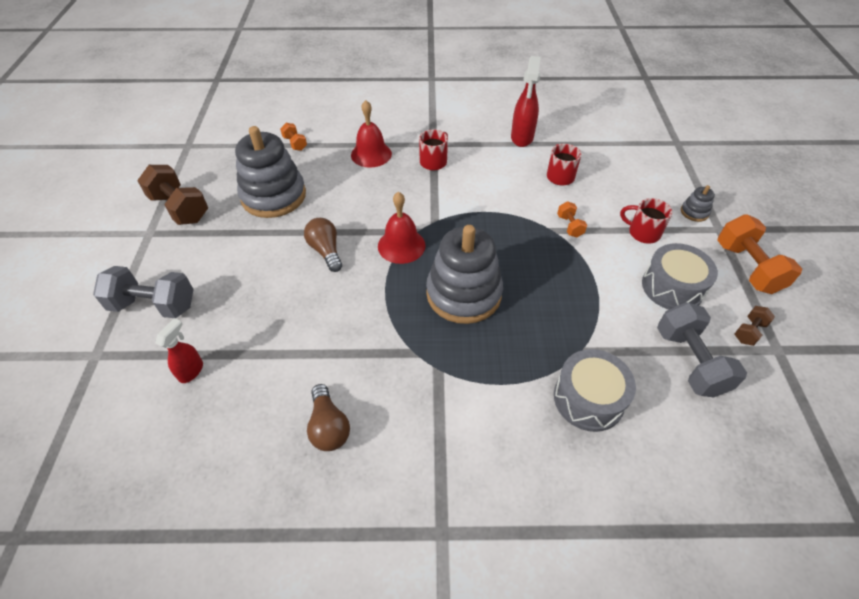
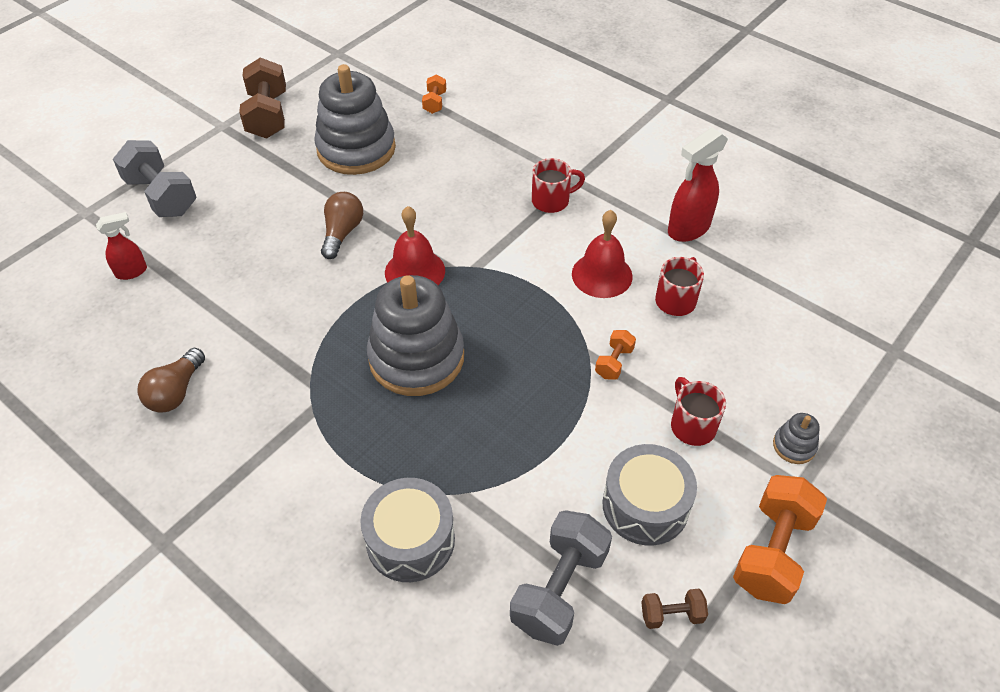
camera: 40 degrees right, 0 degrees up
red bell [351,100,392,168] -> red bell moved to [572,210,633,298]

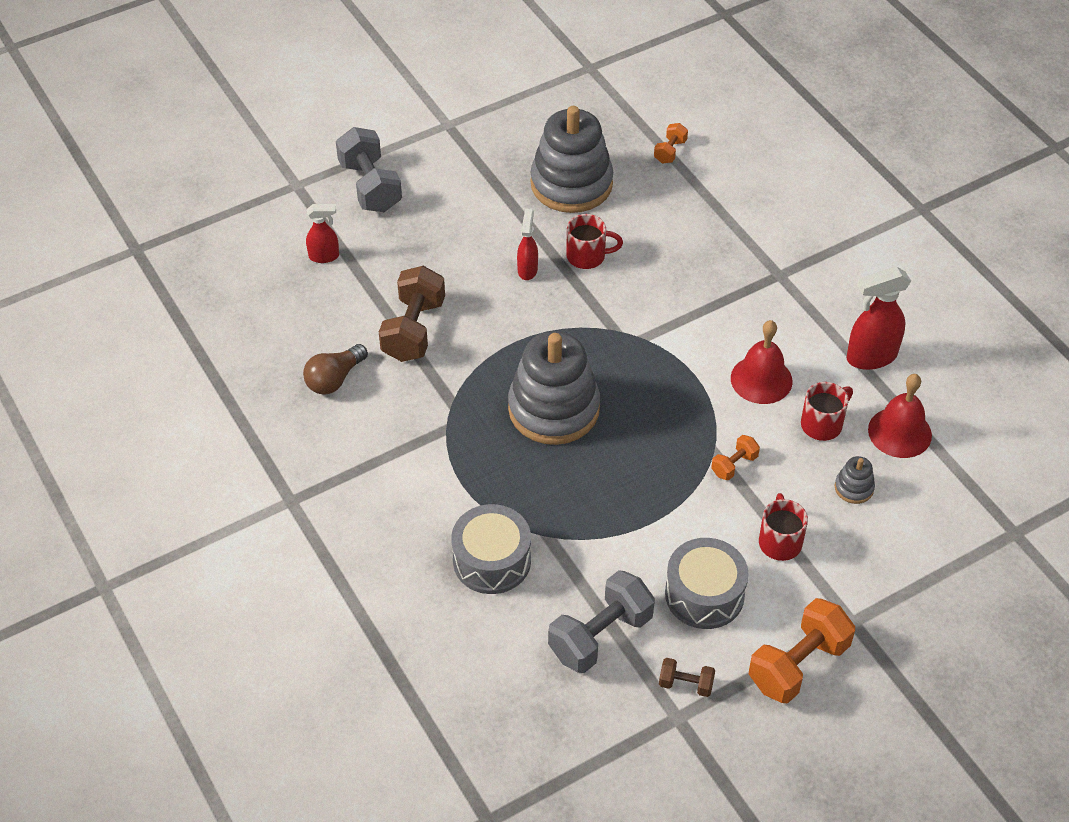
camera: 20 degrees right, 0 degrees up
brown dumbbell [239,57,286,138] -> brown dumbbell moved to [379,266,445,362]
brown light bulb [321,192,363,259] -> red spray bottle [517,209,538,280]
red bell [385,206,445,285] -> red bell moved to [868,374,932,458]
red mug [532,158,585,213] -> red mug moved to [566,214,623,269]
grey stacking toy [773,413,820,464] -> grey stacking toy moved to [835,456,875,504]

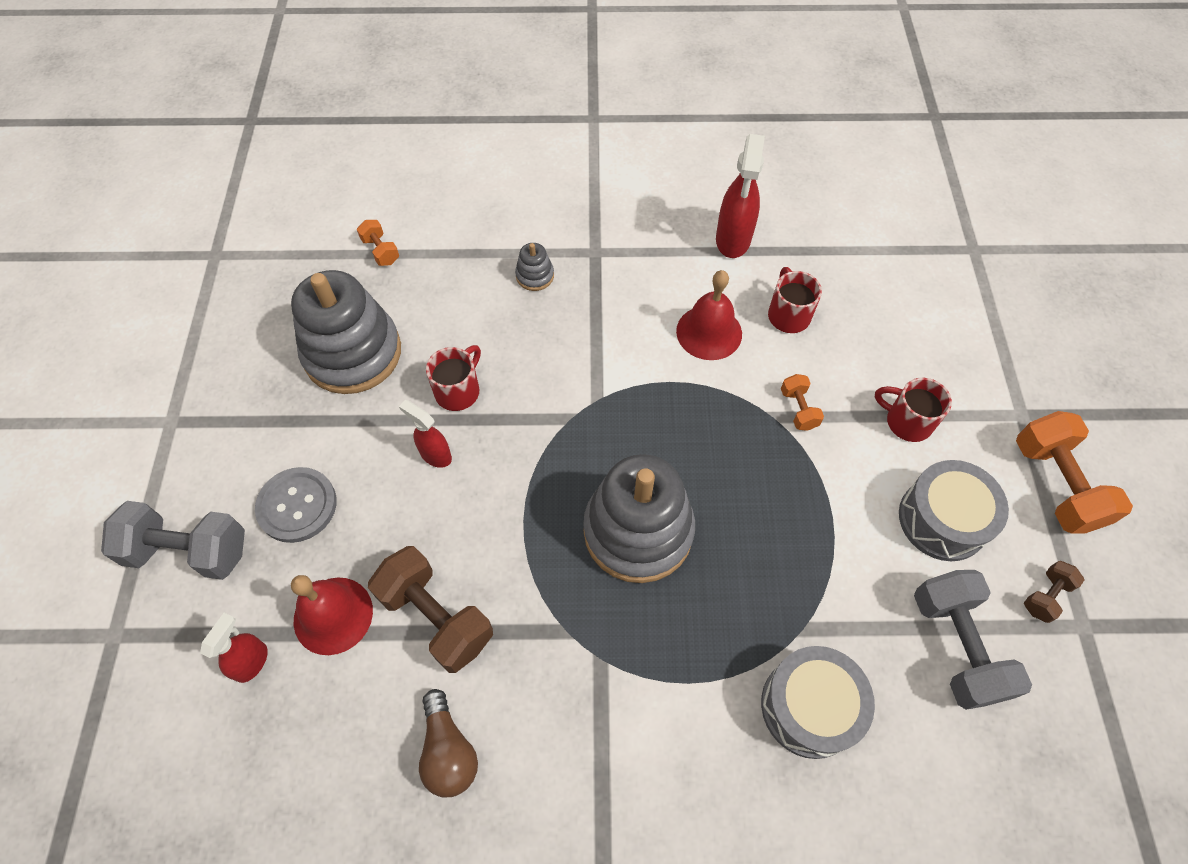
camera: 60 degrees left, 10 degrees up
grey stacking toy [835,456,875,504] -> grey stacking toy moved to [515,243,554,291]
red bell [868,374,932,458] -> red bell moved to [291,575,373,655]
none -> grey button [255,467,337,543]

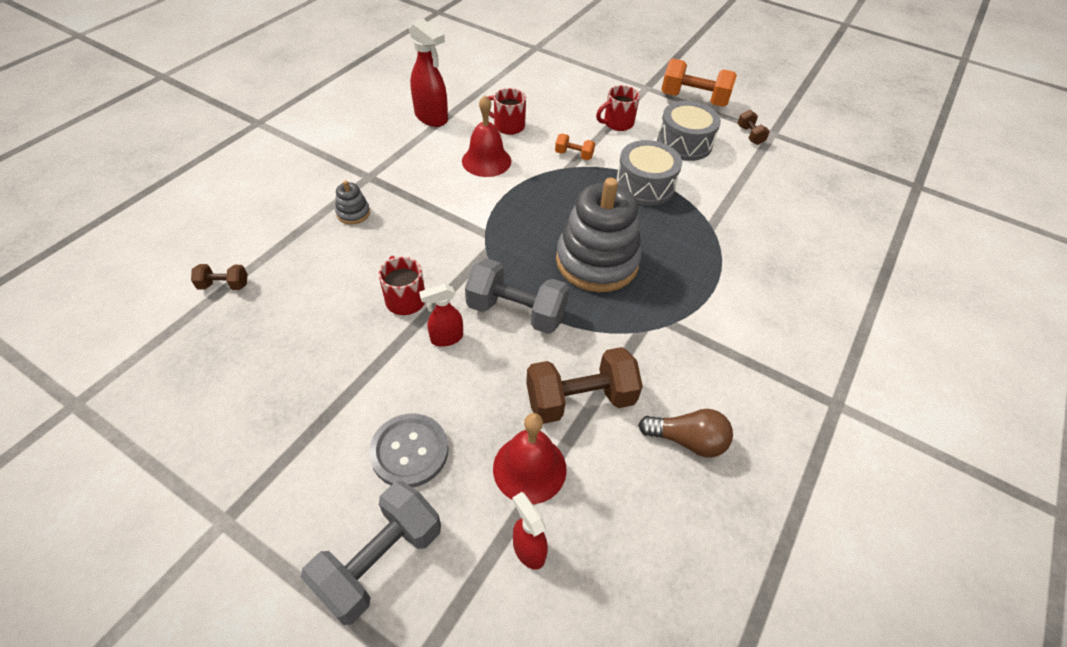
camera: 60 degrees left, 10 degrees down
grey stacking toy [291,270,401,394] -> none
orange dumbbell [357,220,399,266] -> brown dumbbell [191,264,247,290]
grey drum [761,646,875,759] -> grey drum moved to [616,140,682,206]
grey dumbbell [914,570,1032,710] -> grey dumbbell moved to [465,258,569,334]

